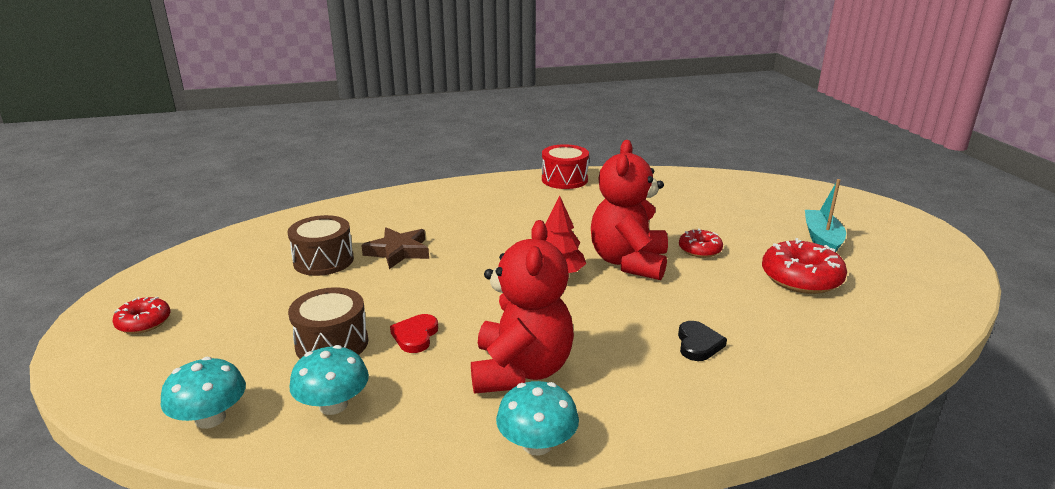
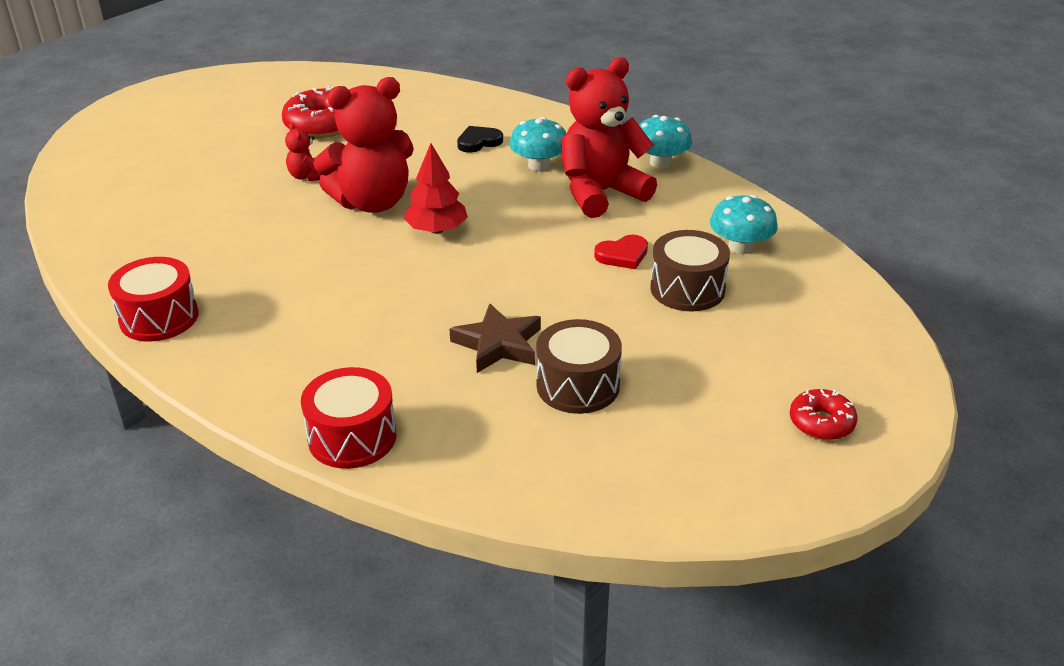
camera: 125 degrees left, 10 degrees up
turquoise mushroom [161,357,246,429] -> turquoise mushroom moved to [509,117,566,171]
red donut [679,228,723,258] -> red teddy bear [285,122,321,181]
turquoise boat [805,179,846,252] -> none
none -> red drum [301,367,396,469]

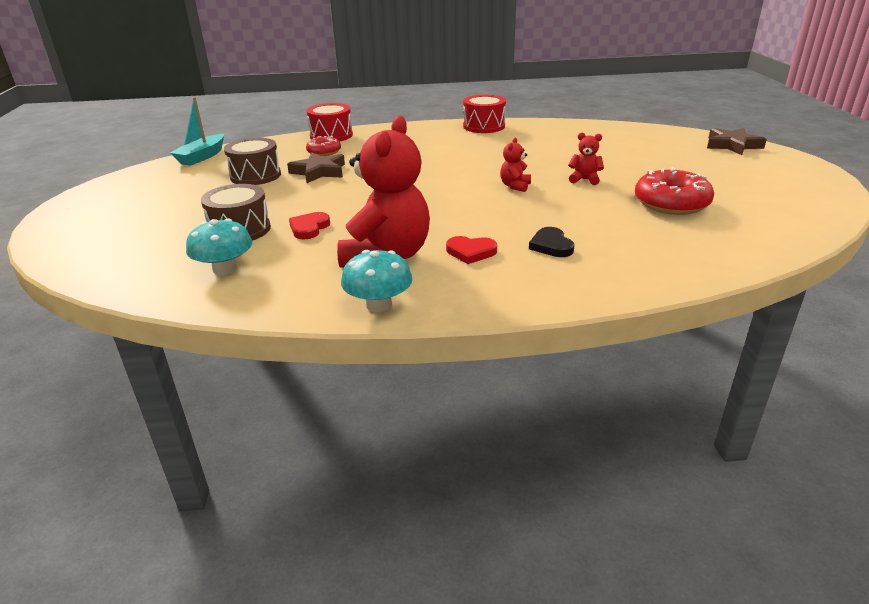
camera: 135 degrees right, 5 degrees down
red teddy bear [313,77,414,213] -> red teddy bear [500,138,531,192], size x0.43
red tree [404,143,468,234] -> none
black heart [457,126,503,153] -> black heart turned 150 degrees clockwise [529,227,575,257]
turquoise mushroom [509,117,566,171] -> red heart [446,236,497,264]
red donut [790,389,858,440] -> red donut moved to [306,136,341,156]
none -> turquoise boat [170,97,224,166]
none -> brown star [707,128,767,155]

